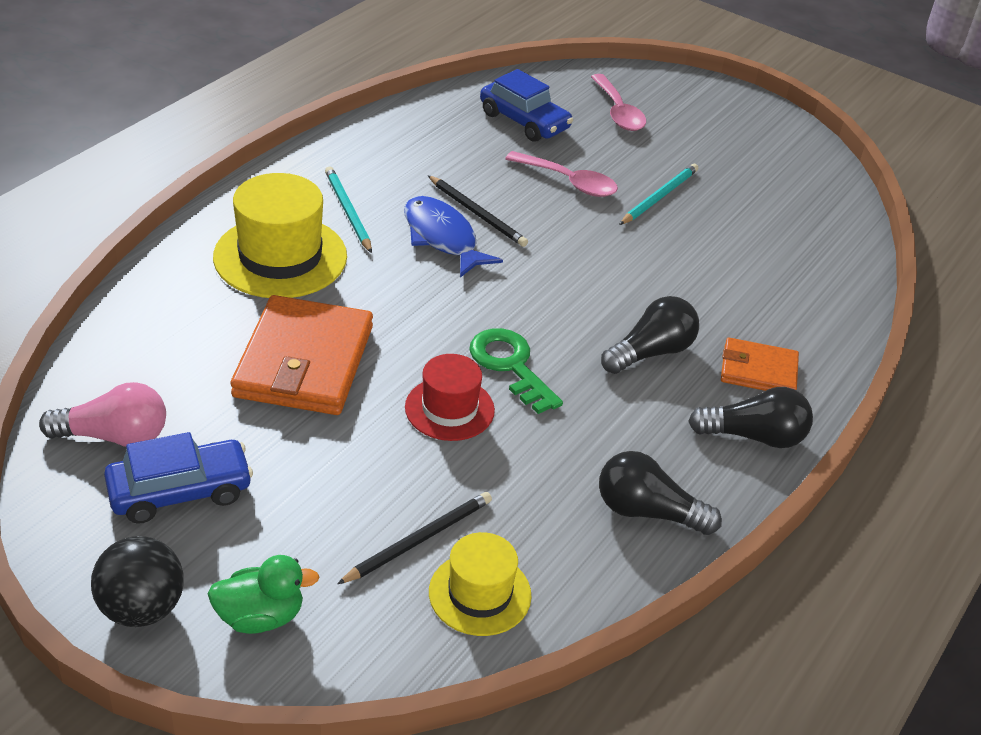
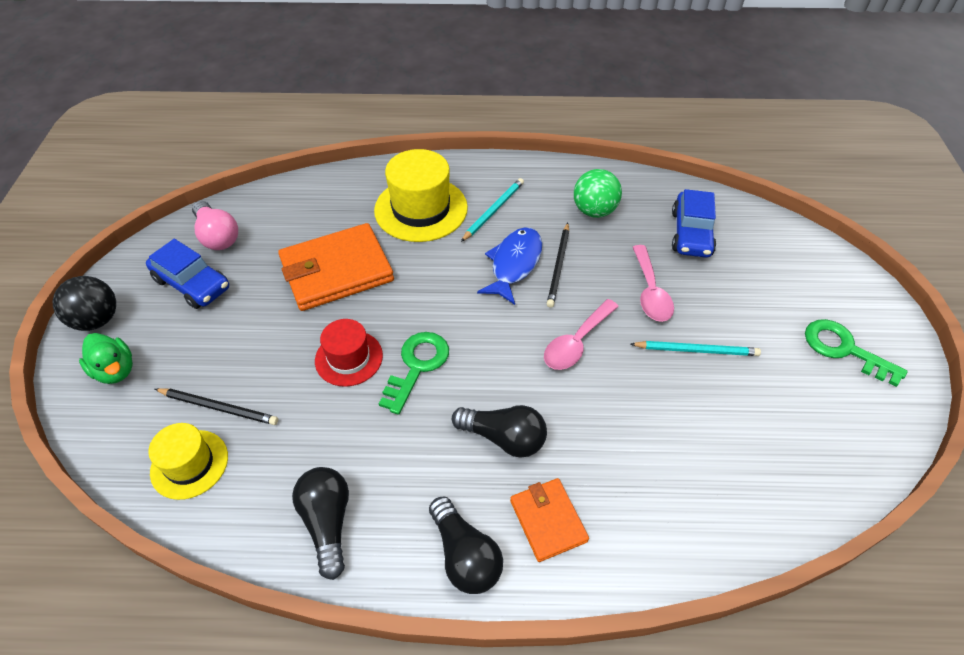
camera: 60 degrees right, 10 degrees up
pink spoon [591,74,646,131] -> pink spoon moved to [544,299,619,370]
none -> green ball [574,169,622,218]
none -> green key [805,319,908,387]

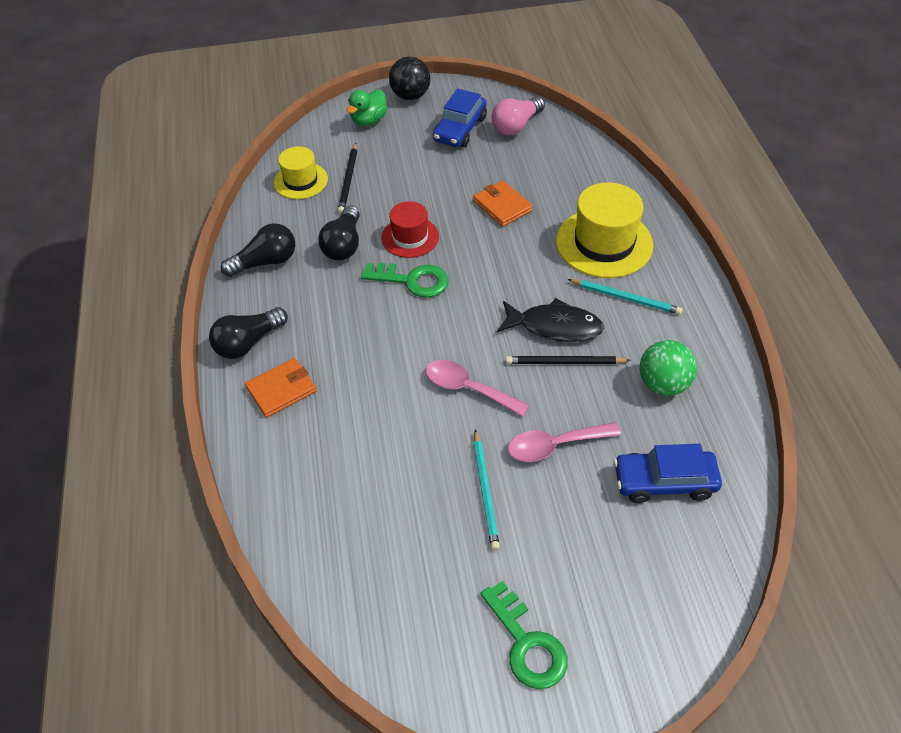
camera: 80 degrees right, 0 degrees up
orange wallet [278,223,394,311] -> orange wallet [473,180,533,227], size x0.55
black light bulb [452,405,547,457] -> black light bulb moved to [318,205,360,260]
blue fish [477,227,542,305] -> black fish [497,298,604,342]
green key [805,319,908,387] -> green key turned 120 degrees clockwise [481,581,568,689]

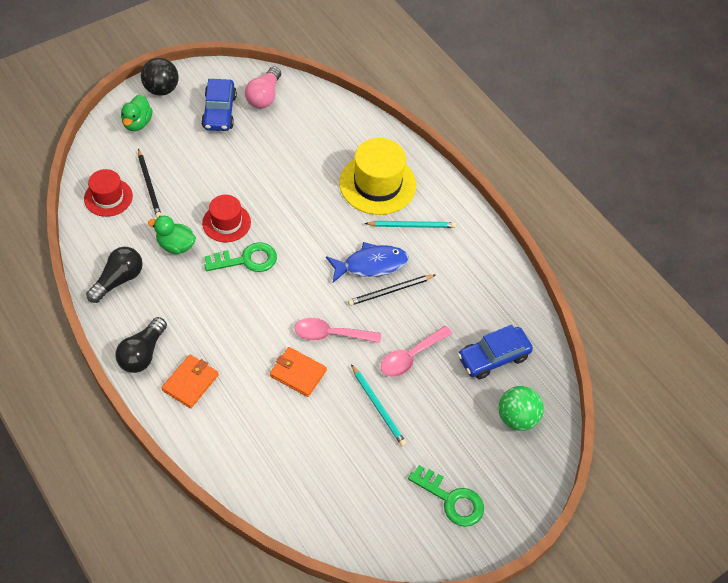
camera: 30 degrees left, 5 degrees up
yellow hat [274,146,328,199] -> red hat [84,169,133,217]
black light bulb [318,205,360,260] -> green duck [148,216,196,254]
orange wallet [473,180,533,227] -> orange wallet moved to [270,347,327,397]
black fish [497,298,604,342] -> blue fish [326,242,408,283]
green ball [639,340,697,396] -> green ball moved to [498,386,544,431]

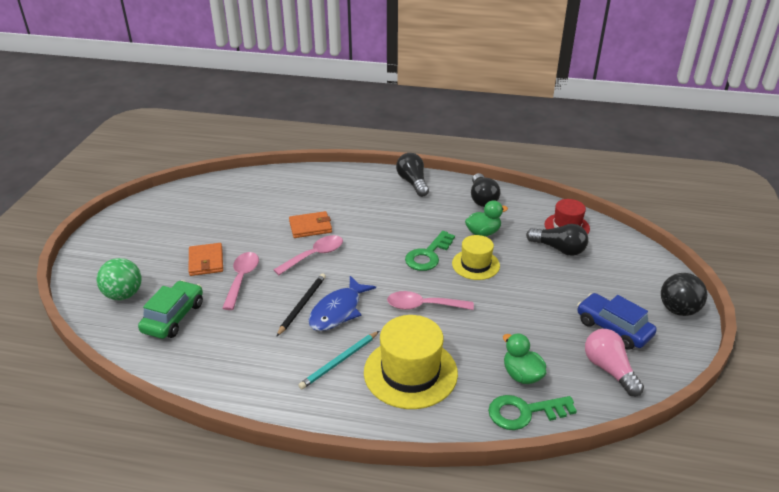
camera: 140 degrees right, 20 degrees down
green duck [121,95,152,131] -> green duck moved to [503,333,547,384]
black pencil [138,149,162,218] -> black light bulb [526,224,588,256]
orange wallet [161,355,219,409] -> orange wallet moved to [188,243,223,276]
red hat [202,195,251,242] -> yellow hat [452,235,500,280]
turquoise pencil [351,364,407,446] -> none
green key [408,465,484,527] -> green key moved to [488,395,577,430]
blue car [458,325,533,379] -> green car [138,280,203,339]
none -> pink spoon [387,291,474,310]

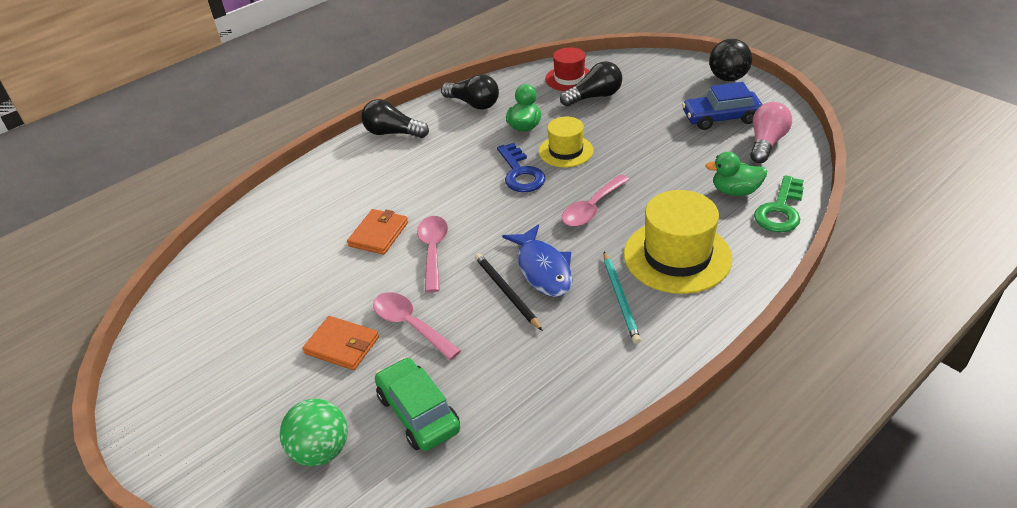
camera: 50 degrees left, 5 degrees up
green key [405,231,455,271] -> blue key [497,143,545,192]
pink light bulb [585,329,644,396] -> pink light bulb turned 105 degrees clockwise [750,102,792,163]

